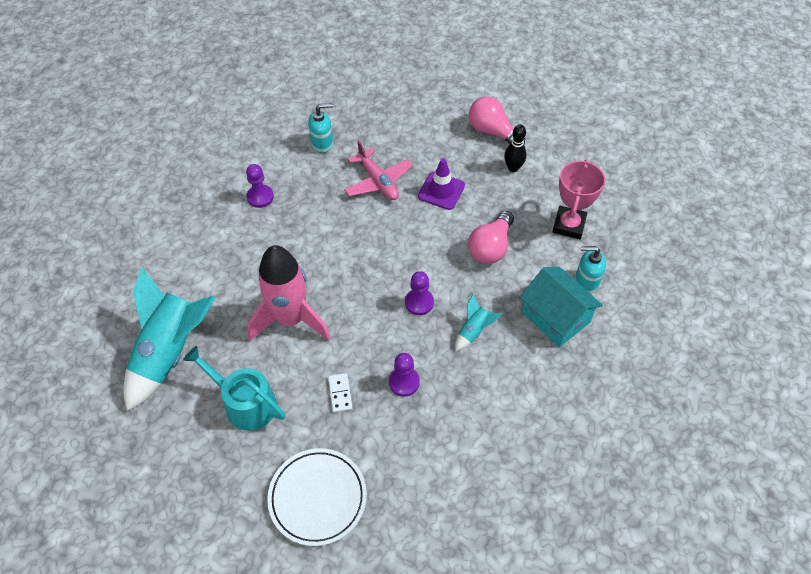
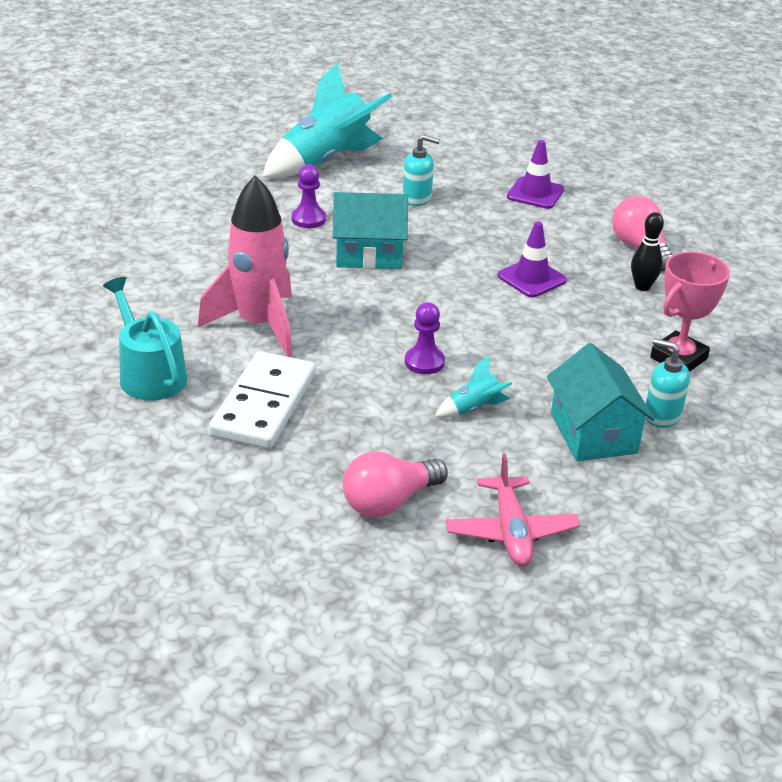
camera: 25 degrees right, 20 degrees down
turquoise rocket [123,267,216,411] -> turquoise rocket moved to [262,63,393,178]
white plate [267,448,367,546] -> none
white domino [328,373,352,413] -> white domino [209,351,315,449], size x2.43
pink plane [344,141,413,200] -> pink plane moved to [446,454,580,566]
purple pawn [389,353,420,397] -> none
pink light bulb [468,211,514,264] -> pink light bulb moved to [343,451,448,518]
none -> turquoise house [333,192,408,269]
none -> purple traffic cone [507,140,564,209]

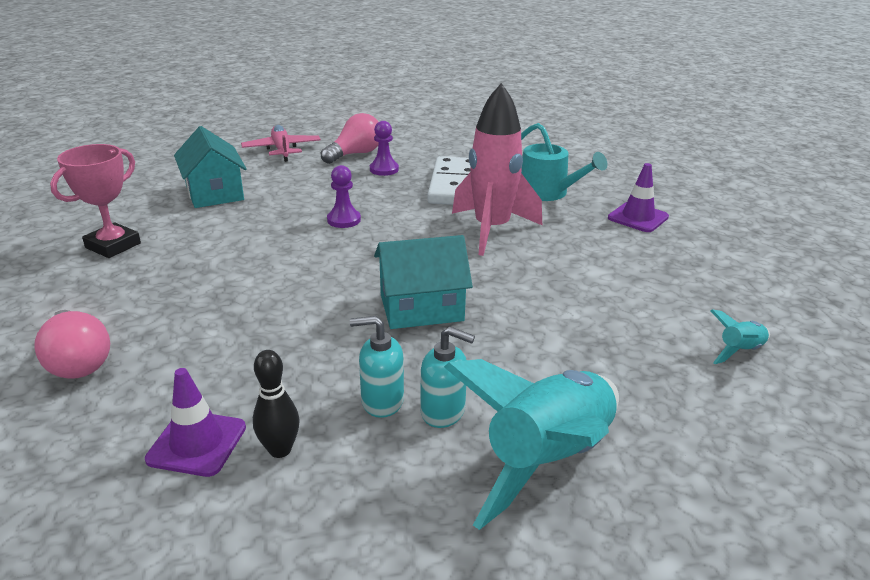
camera: 170 degrees right, 5 degrees down
purple pawn [291,165,326,228] -> purple pawn moved to [370,121,399,176]
turquoise rocket [435,355,512,418] -> turquoise rocket moved to [711,309,770,364]
purple traffic cone [497,221,567,297] -> purple traffic cone moved to [608,163,669,232]
black bowling pin [631,212,664,291] -> black bowling pin moved to [253,350,300,458]
turquoise soap dispenser [645,338,690,428] -> turquoise soap dispenser moved to [421,327,475,428]

